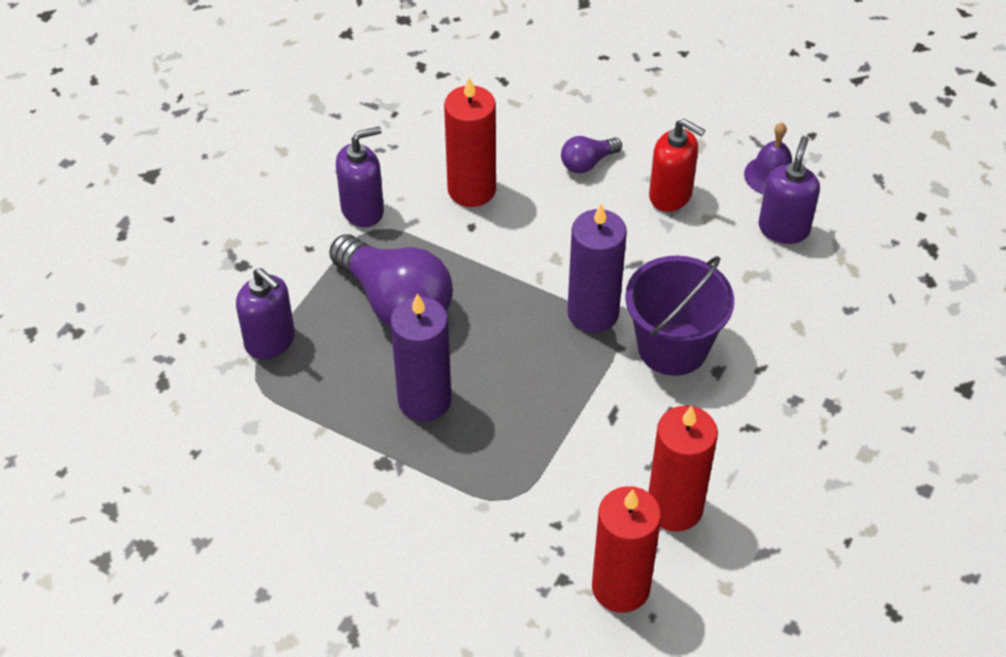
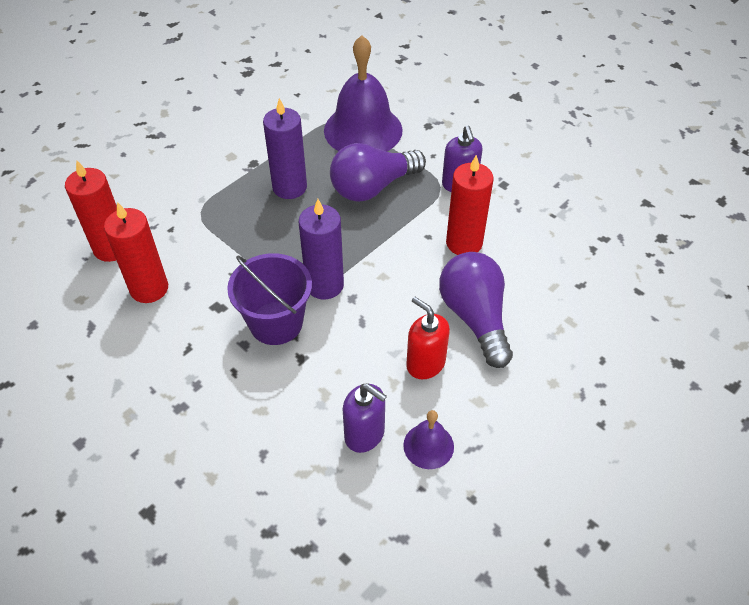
camera: 105 degrees right, 0 degrees up
purple soap dispenser [236,268,295,359] -> purple bell [324,35,402,151]
purple light bulb [561,136,622,173] -> purple light bulb [439,252,513,368], size x2.09
red soap dispenser [649,119,705,212] -> red soap dispenser turned 90 degrees clockwise [406,297,450,379]

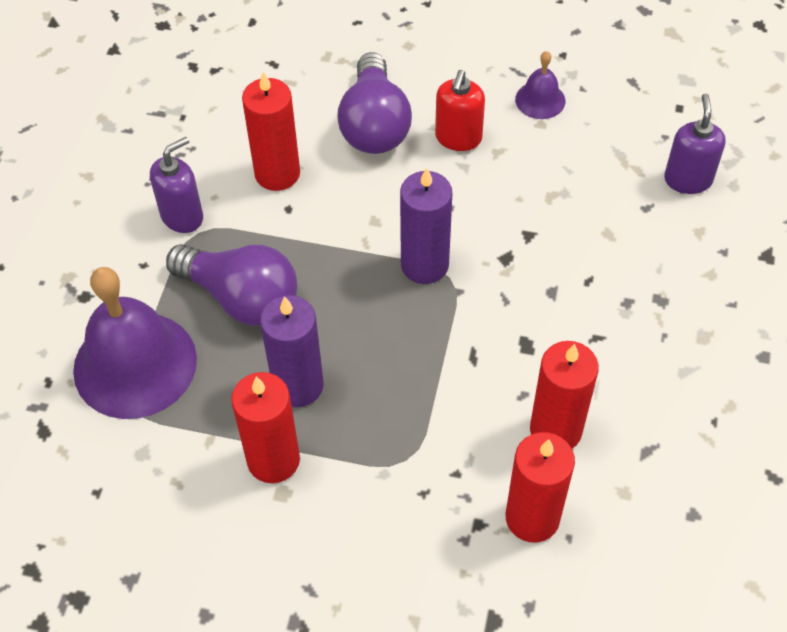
camera: 120 degrees left, 5 degrees up
purple bucket [227,253,312,345] -> none
purple soap dispenser [343,383,387,453] -> purple soap dispenser moved to [664,94,726,194]
purple light bulb [439,252,513,368] -> purple light bulb turned 45 degrees counterclockwise [337,52,412,154]
none -> red candle [232,372,300,483]

